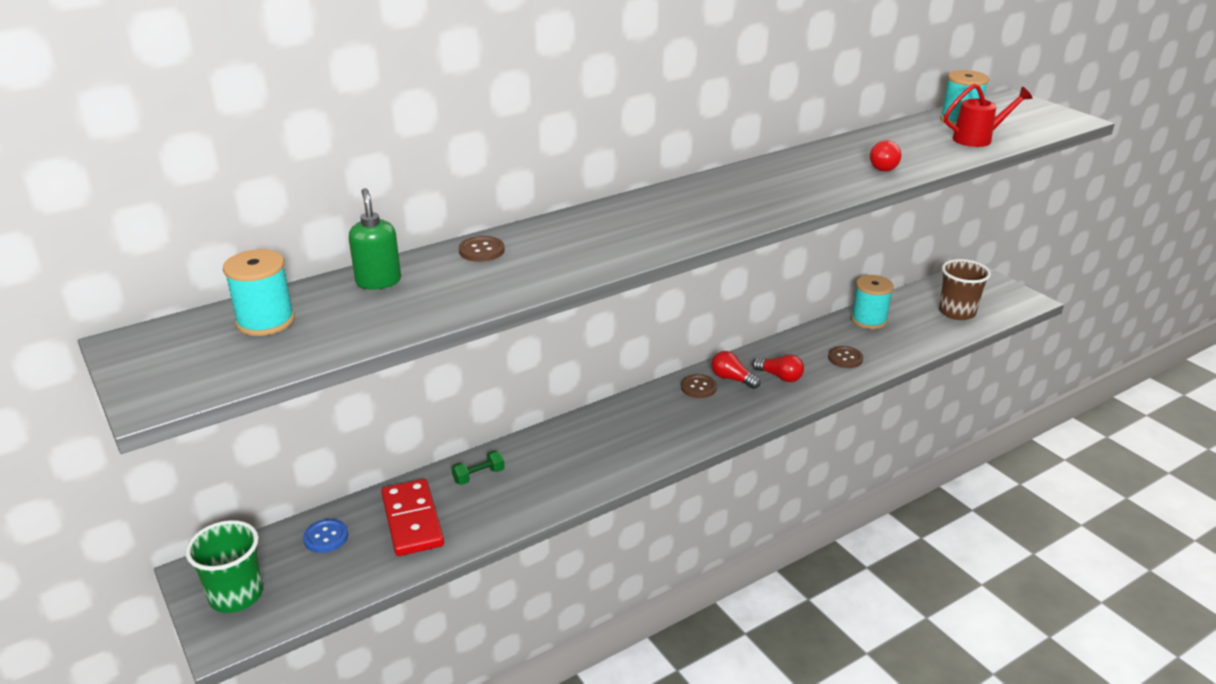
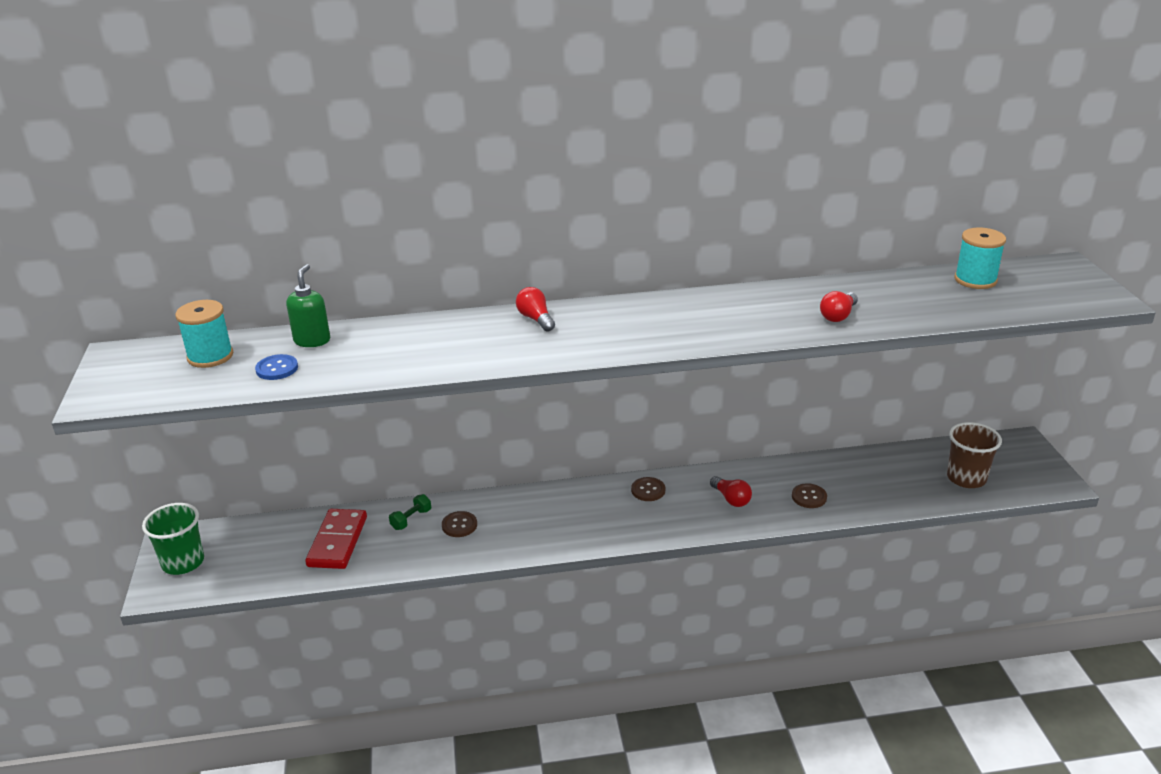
camera: 25 degrees right, 0 degrees up
blue button [303,519,348,553] -> blue button moved to [255,354,298,380]
green dumbbell [451,450,505,485] -> green dumbbell turned 45 degrees counterclockwise [389,494,431,530]
brown button [459,236,505,262] -> brown button moved to [442,511,477,537]
red light bulb [712,351,760,389] -> red light bulb moved to [516,287,555,332]
turquoise spool [851,275,894,329] -> none
red watering can [944,84,1032,147] -> none

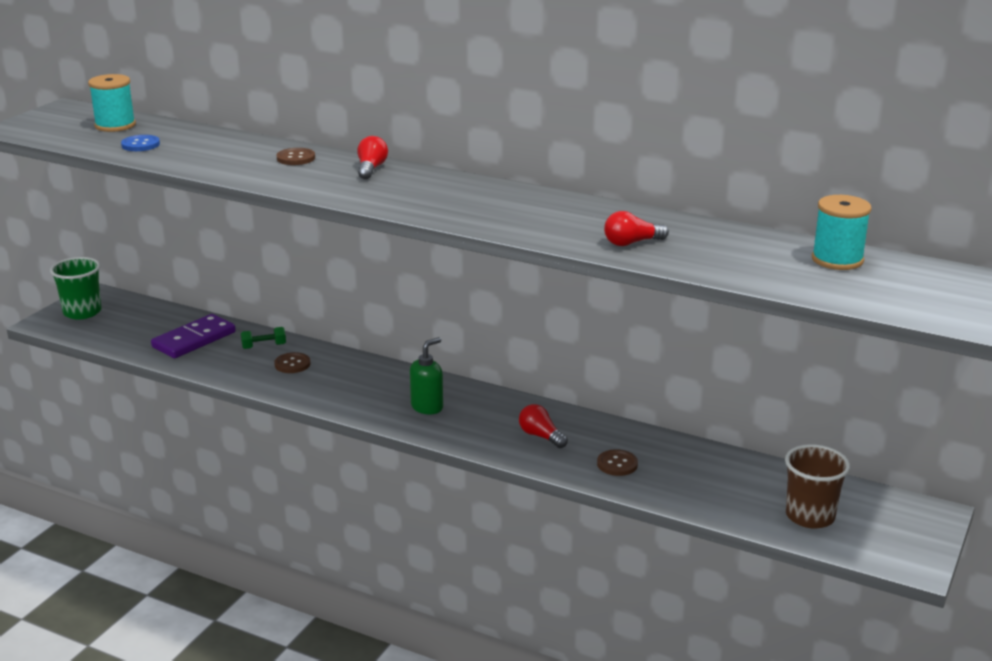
camera: 35 degrees right, 5 degrees down
green soap dispenser [286,264,330,347] -> green soap dispenser moved to [410,337,443,414]
red domino [305,509,367,569] -> purple domino [151,314,236,358]
brown button [631,477,665,501] -> brown button moved to [276,148,315,165]
red light bulb [710,476,752,507] -> red light bulb turned 135 degrees clockwise [519,404,568,448]

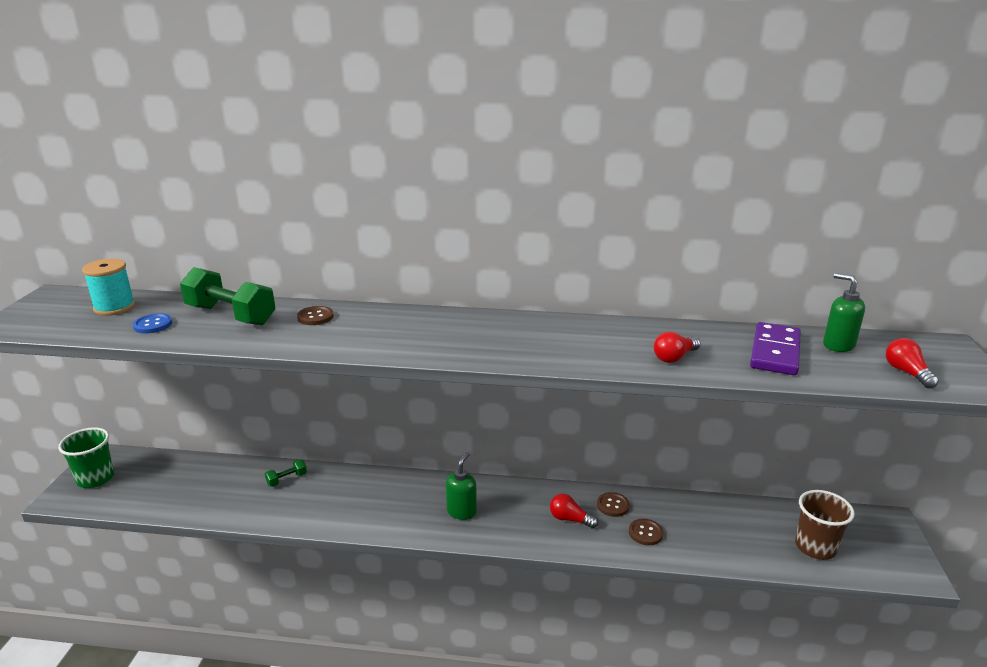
camera: 20 degrees left, 0 degrees up
purple domino [151,314,236,358] -> purple domino moved to [750,322,801,375]
brown button [274,352,310,373] -> brown button moved to [597,492,630,517]
red light bulb [357,136,388,179] -> red light bulb moved to [886,338,939,389]
turquoise spool [812,195,872,270] -> green soap dispenser [823,273,865,352]
none -> green dumbbell [180,267,276,325]

